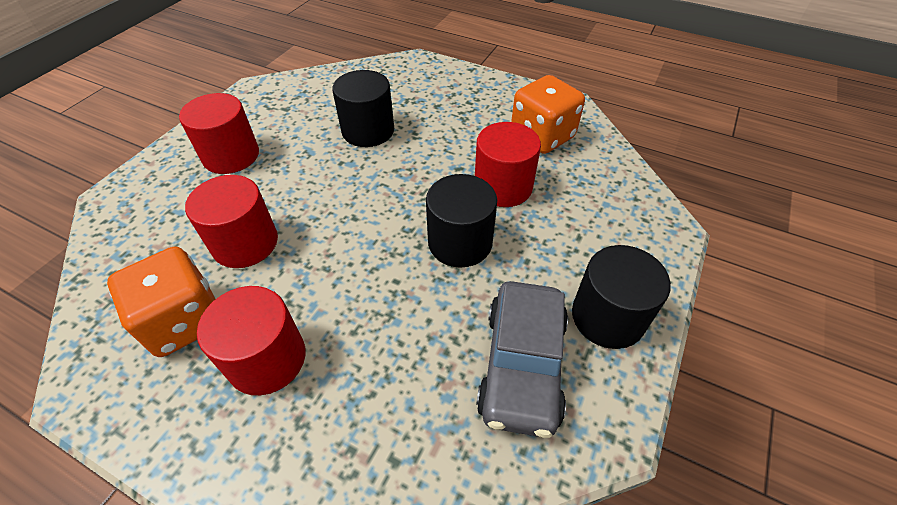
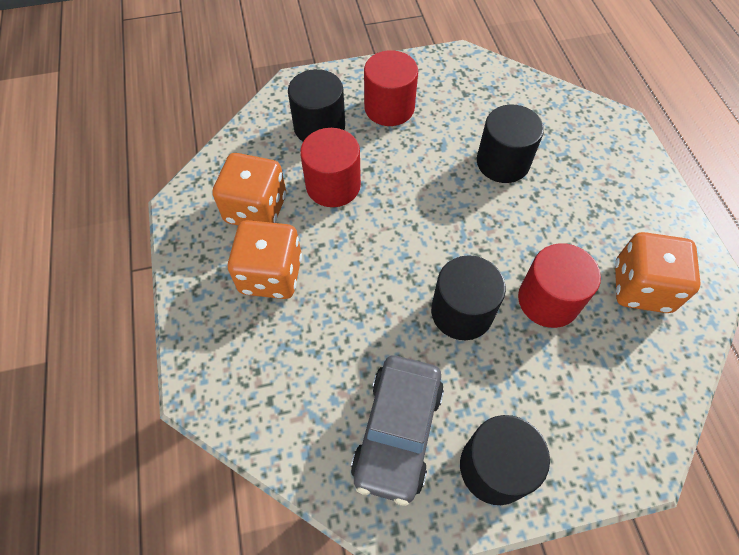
camera: 50 degrees right, 10 degrees up
red cylinder [197,286,305,395] -> orange dice [228,220,302,299]
grey car [476,281,568,438] -> grey car turned 45 degrees counterclockwise [351,356,444,506]
none -> black cylinder [288,69,345,142]

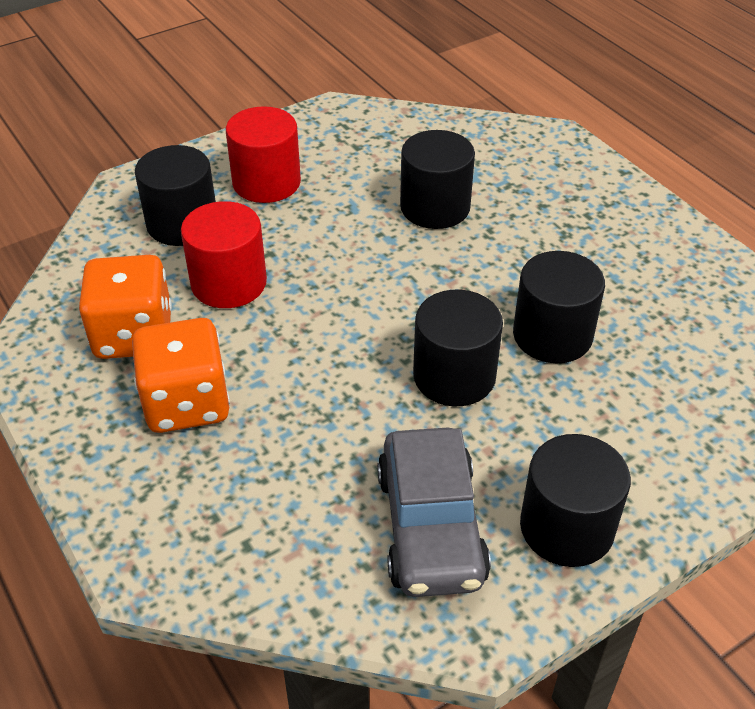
camera: 20 degrees left, 15 degrees down
red cylinder [518,243,601,328] -> black cylinder [513,251,605,363]
orange dice [615,232,701,313] -> none

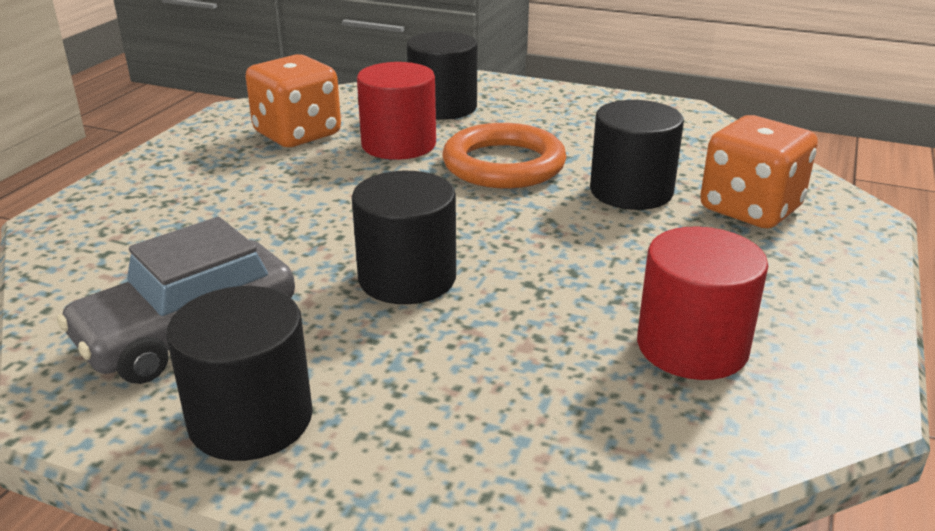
camera: 55 degrees right, 15 degrees down
orange dice [132,318,230,433] -> orange dice moved to [700,115,818,228]
red cylinder [226,106,301,203] -> red cylinder moved to [637,226,768,380]
black cylinder [513,251,605,363] -> none
none -> orange ring [442,123,566,188]

